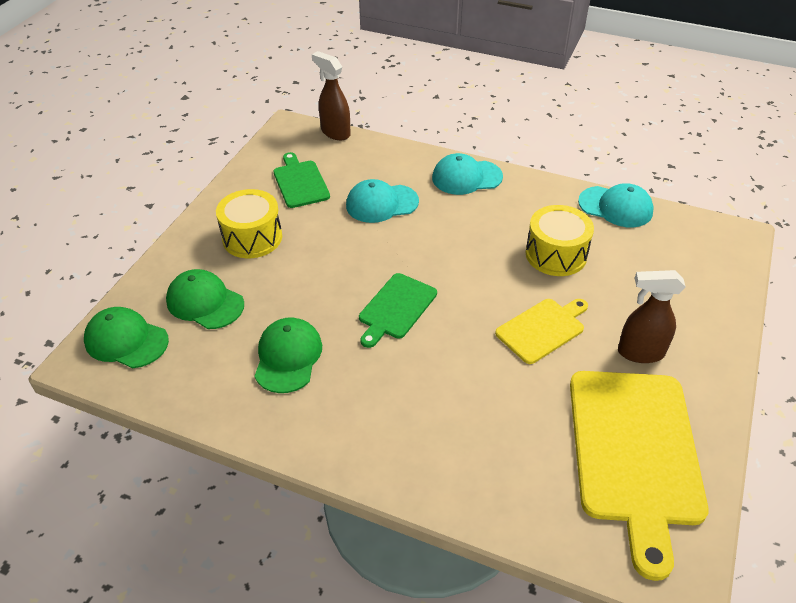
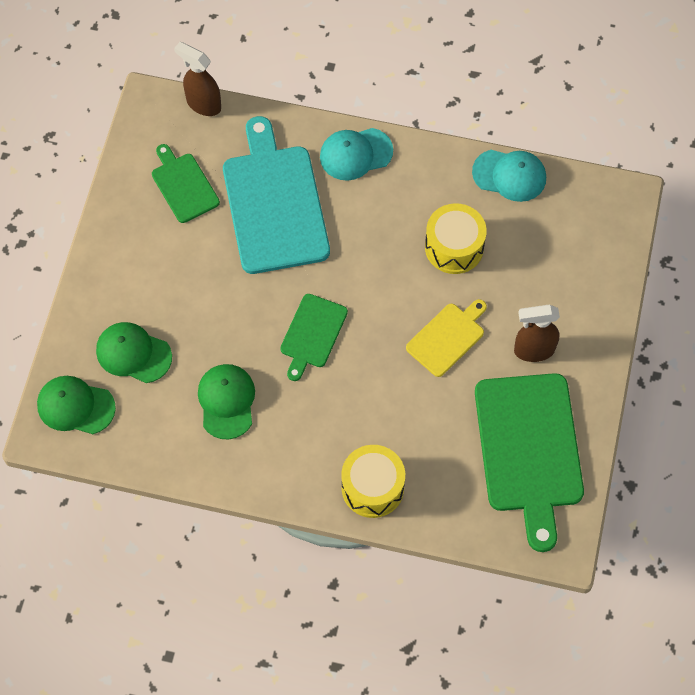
camera: 10 degrees left, 20 degrees up
yellow drum [216,189,282,258] -> yellow drum moved to [341,445,405,518]
turquoise cap [346,179,419,223] -> turquoise cutting board [223,116,330,274]
yellow cutting board [570,371,709,581] -> green cutting board [475,373,584,552]

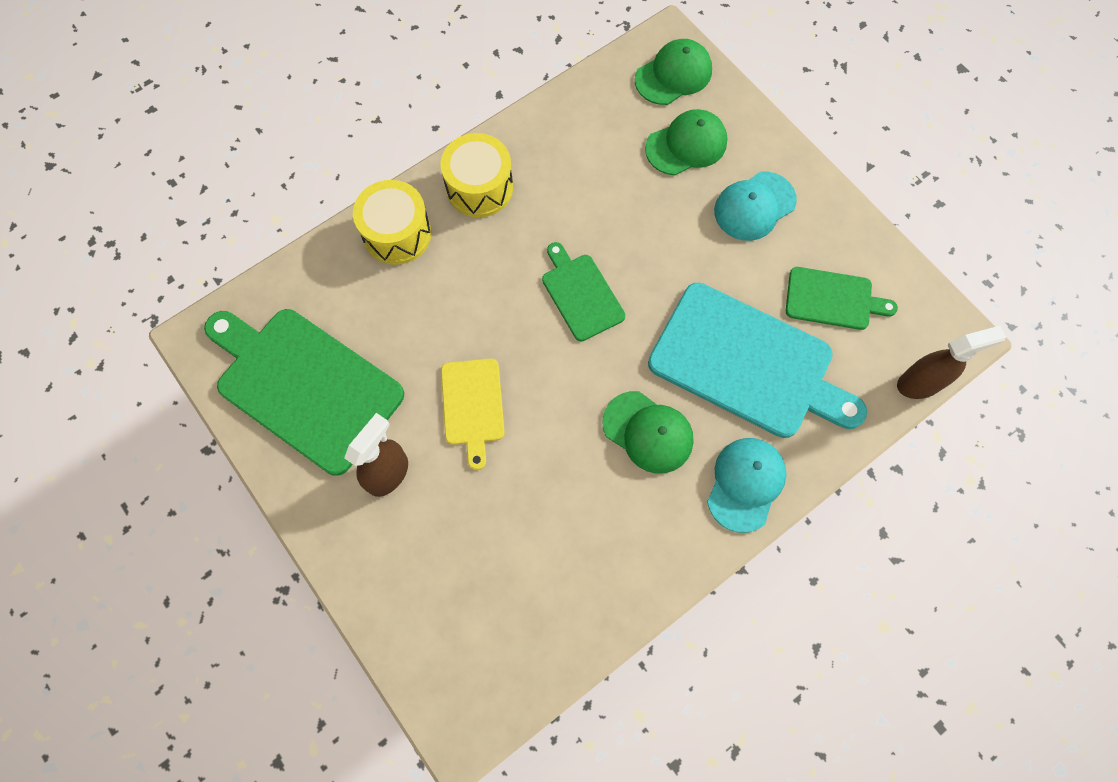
camera: 130 degrees right, 5 degrees up
green cap [198,364,255,440] -> green cap moved to [602,391,694,474]
yellow drum [425,203,487,274] -> yellow drum moved to [441,133,513,217]
turquoise cap [472,150,546,202] -> turquoise cap moved to [714,172,797,241]

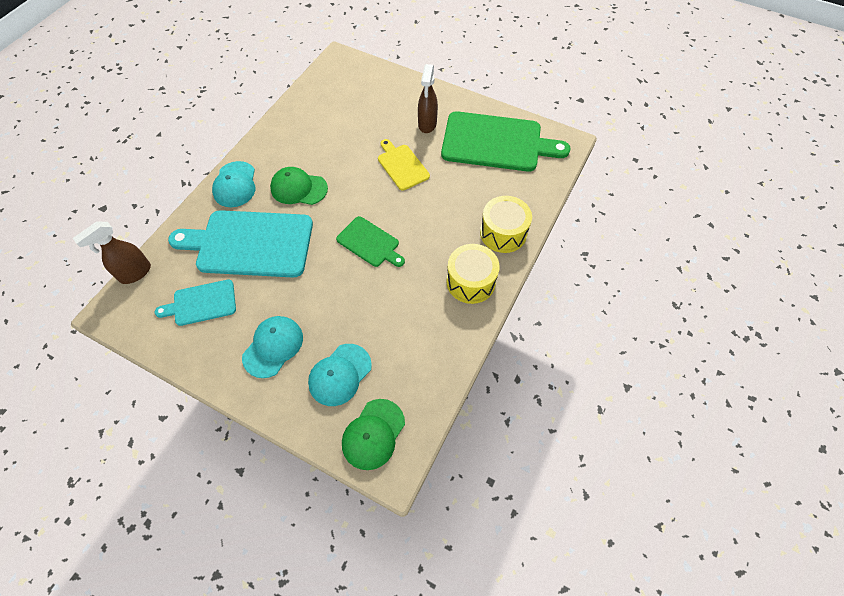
camera: 155 degrees right, 10 degrees down
green cap [645,109,727,175] -> turquoise cap [308,344,372,406]
green cutting board [786,267,898,330] -> turquoise cutting board [155,280,236,326]

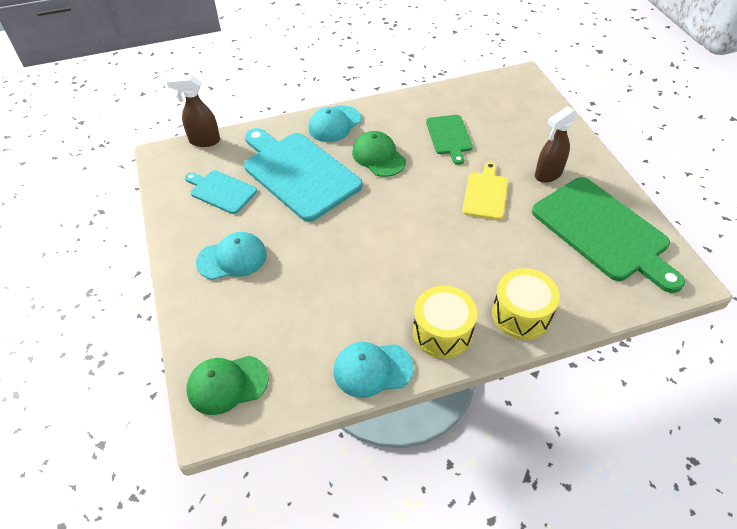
camera: 45 degrees right, 10 degrees down
turquoise cap [308,344,372,406] -> turquoise cap moved to [334,342,414,398]
green cutting board [336,216,405,267] -> green cutting board moved to [426,115,473,165]

